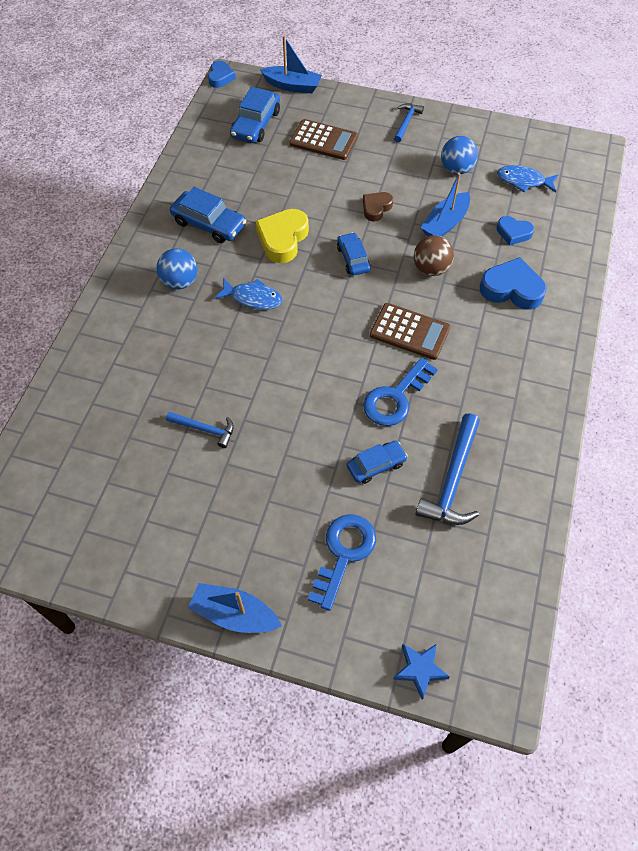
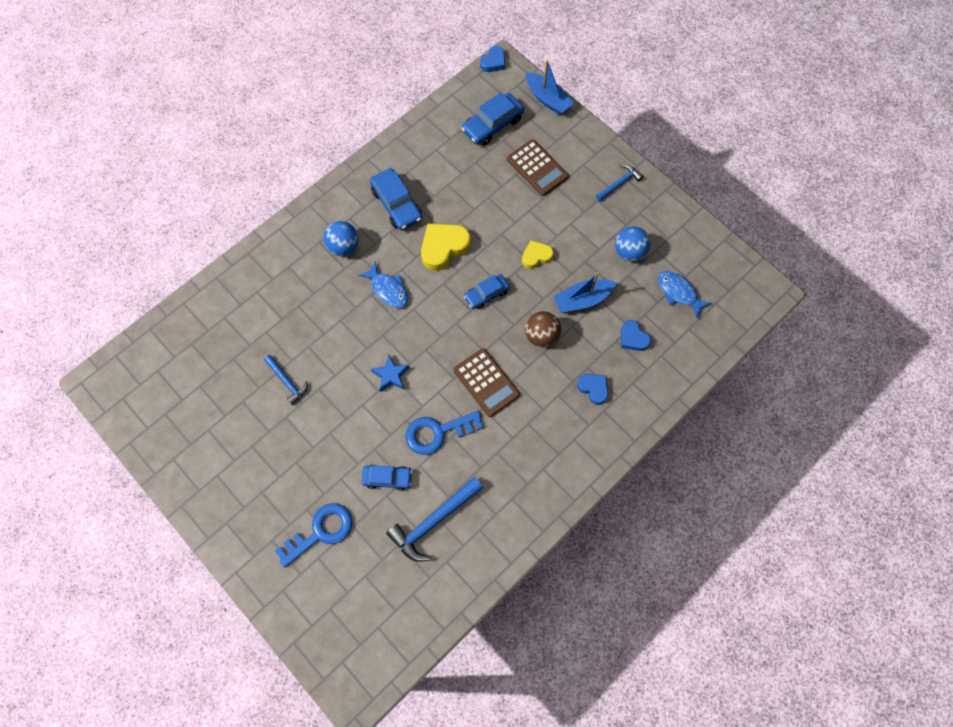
camera: 30 degrees right, 10 degrees up
blue boat [188,583,282,633] -> none
blue car [337,232,370,275] -> blue car turned 135 degrees counterclockwise [464,274,510,309]
brown heart [363,192,393,222] -> yellow heart [522,240,554,269]
blue star [393,644,450,700] -> blue star moved to [371,355,410,392]
blue heart [480,257,547,310] -> blue heart [577,374,608,405], size x0.60

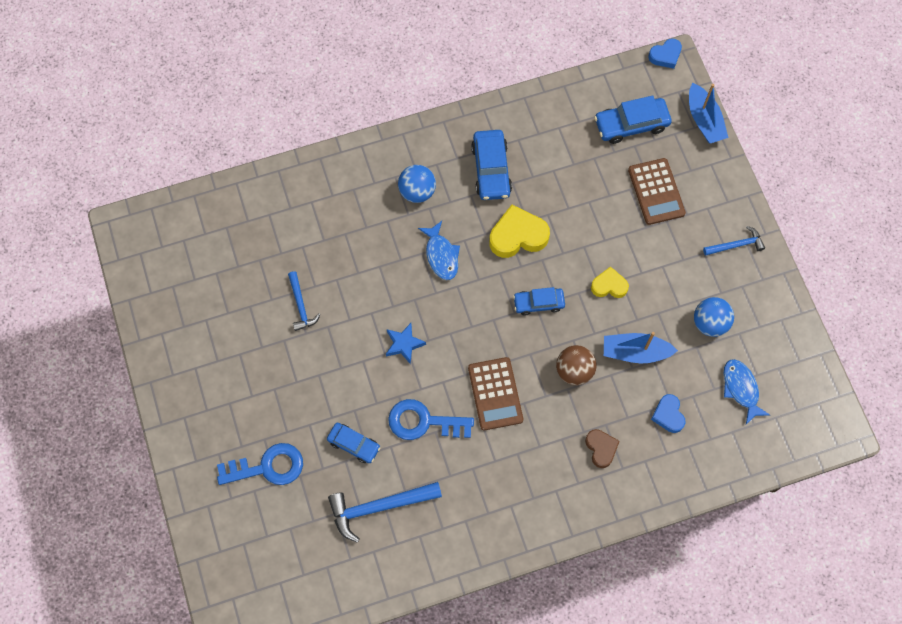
camera: 25 degrees right, 0 degrees up
blue heart [577,374,608,405] -> brown heart [585,429,620,468]

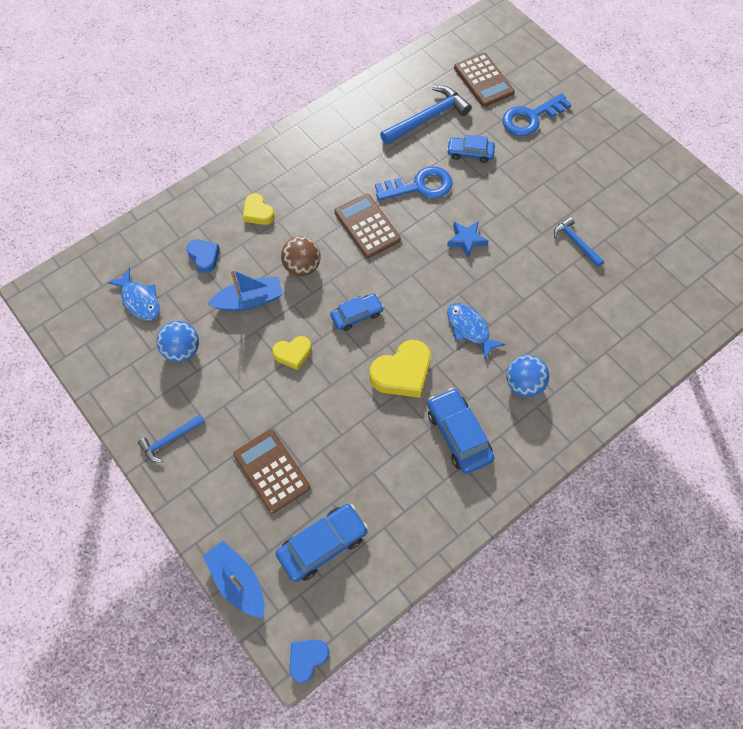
camera: 160 degrees right, 5 degrees down
brown heart [585,429,620,468] -> yellow heart [243,193,274,225]
none -> brown calculator [454,53,515,107]

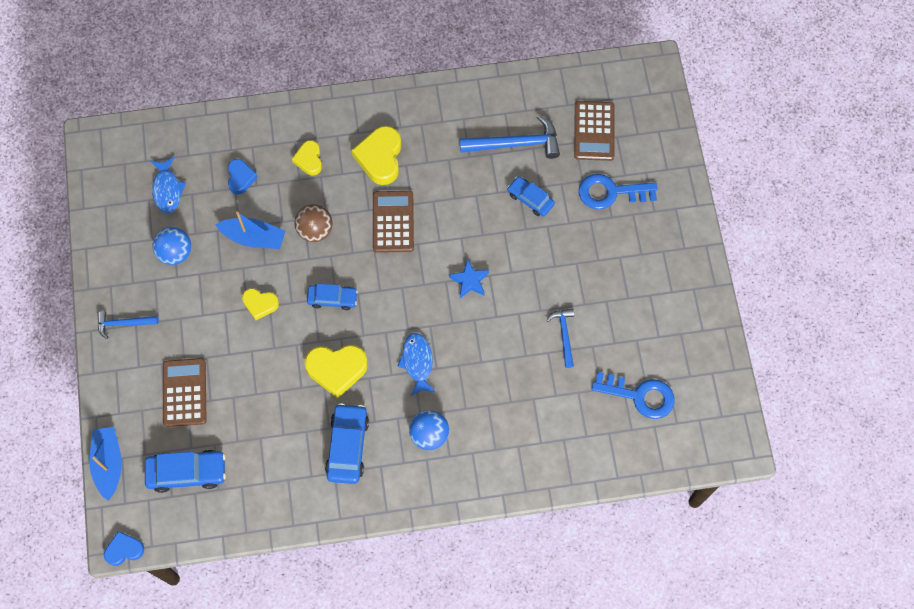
camera: 30 degrees right, 5 degrees up
blue key [375,166,453,201] -> blue key moved to [592,372,675,419]
none -> yellow heart [352,126,402,185]

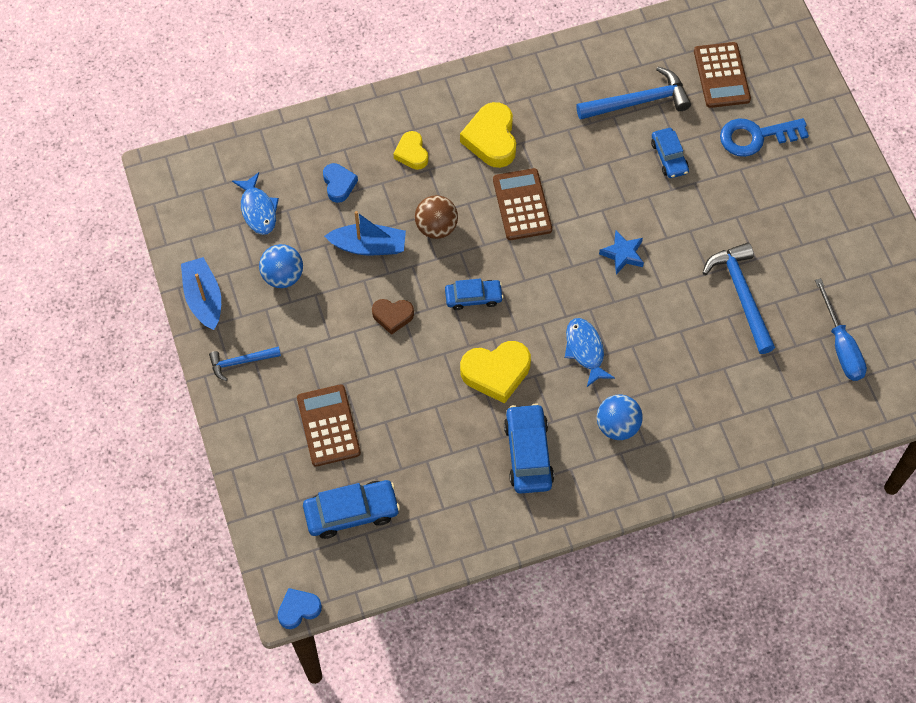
camera: 10 degrees left, 5 degrees down
blue boat [89,427,122,501] -> blue boat moved to [181,257,221,330]
yellow heart [242,288,279,320] -> brown heart [372,299,414,335]
blue car [507,176,555,217] -> blue car turned 135 degrees counterclockwise [651,128,689,178]
blue hammer [546,308,574,368] -> blue hammer [703,242,775,354], size x1.72
blue key [592,372,675,419] -> blue screwdriver [815,278,867,381]

